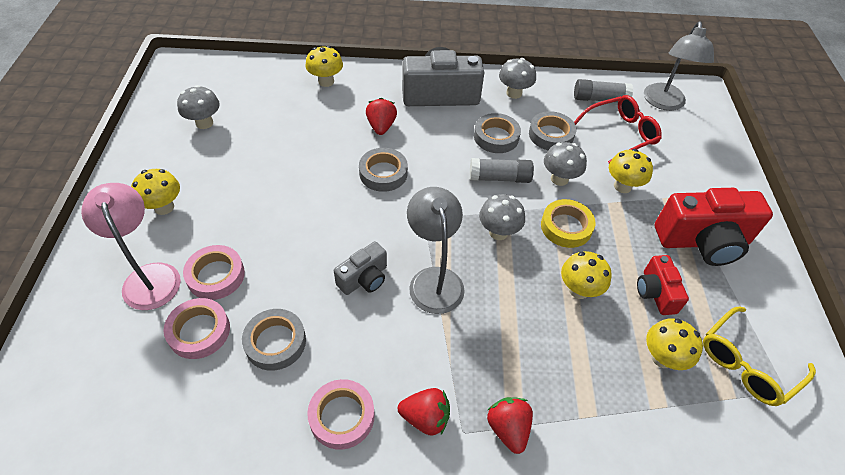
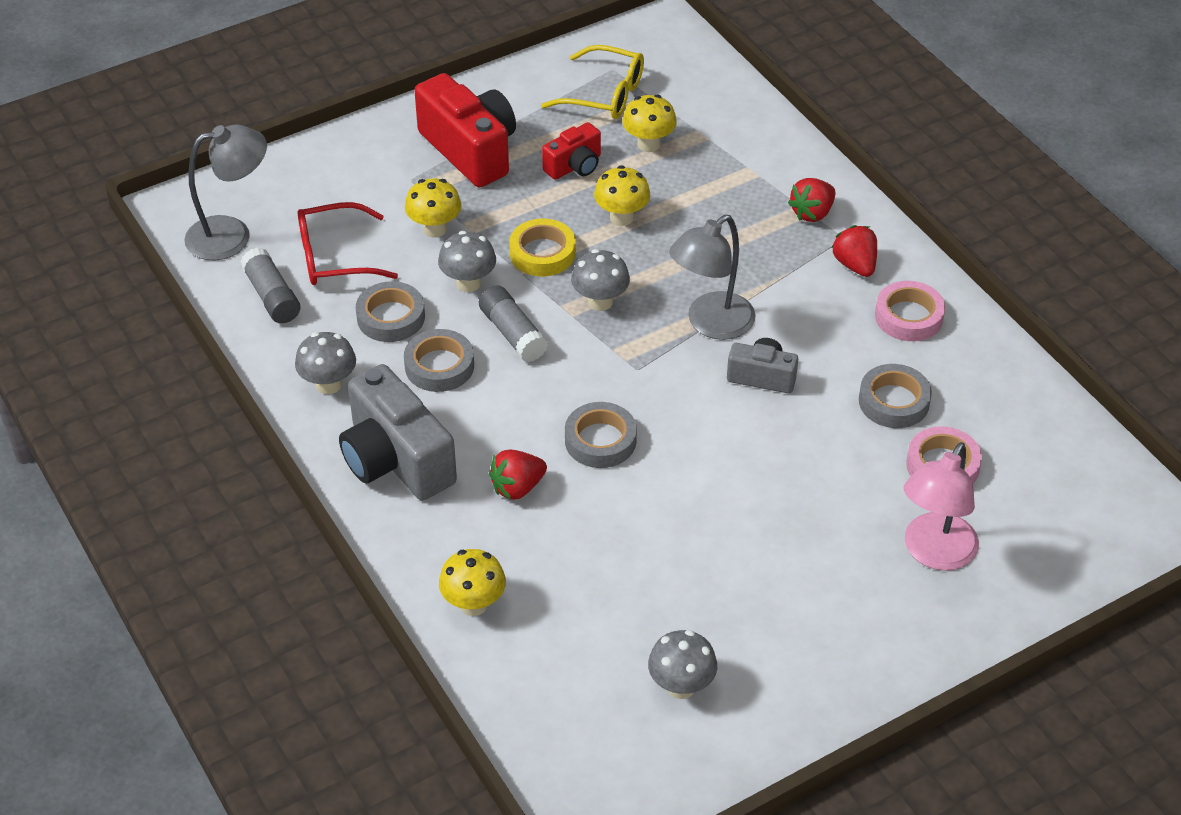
camera: 120 degrees left, 5 degrees down
yellow mushroom [131,169,180,215] -> none
pink tape [183,245,245,300] -> none
red glasses [574,95,662,163] -> red glasses turned 45 degrees counterclockwise [298,202,398,285]

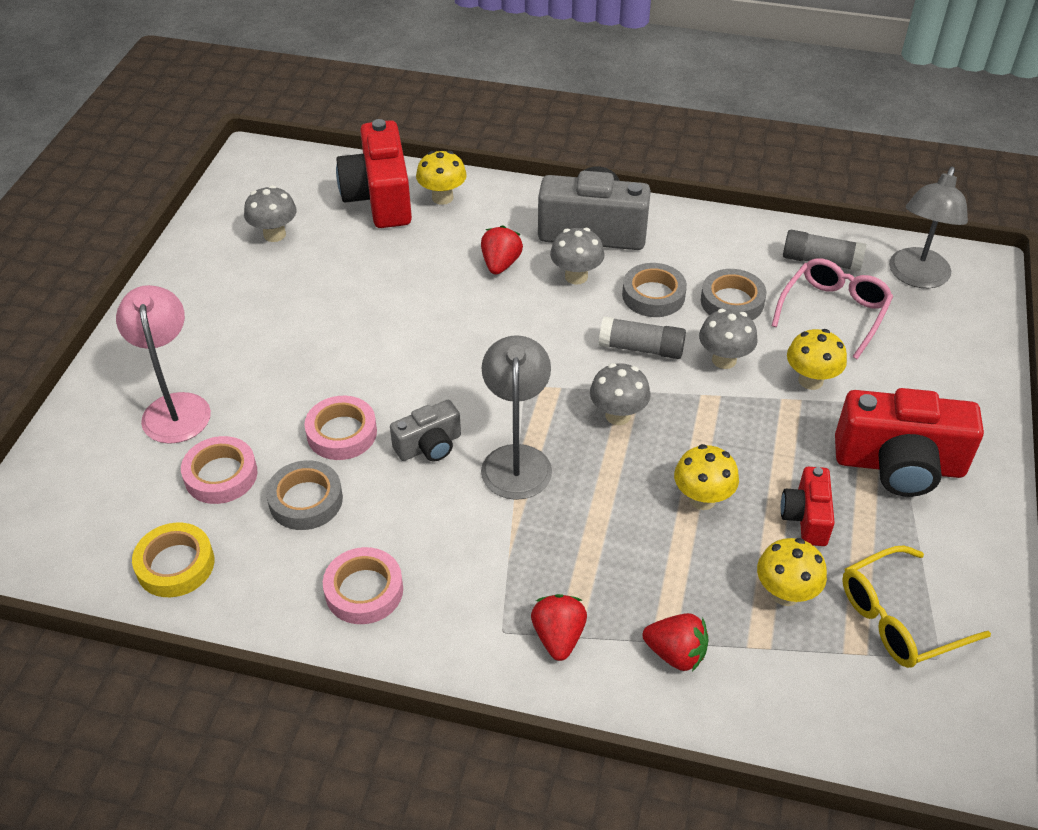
camera: 135 degrees right, 0 degrees up
grey mushroom [295,332,356,394] -> grey mushroom moved to [550,228,604,284]
red glasses [298,202,398,285] -> pink glasses [771,258,893,359]
yellow tape [509,219,576,276] -> yellow tape moved to [132,523,214,597]
grey tape [565,402,637,468] -> none
red strawberry [832,225,877,277] -> red strawberry moved to [643,613,709,672]
none -> pink tape [305,396,377,460]
none -> red camera [336,119,412,228]

